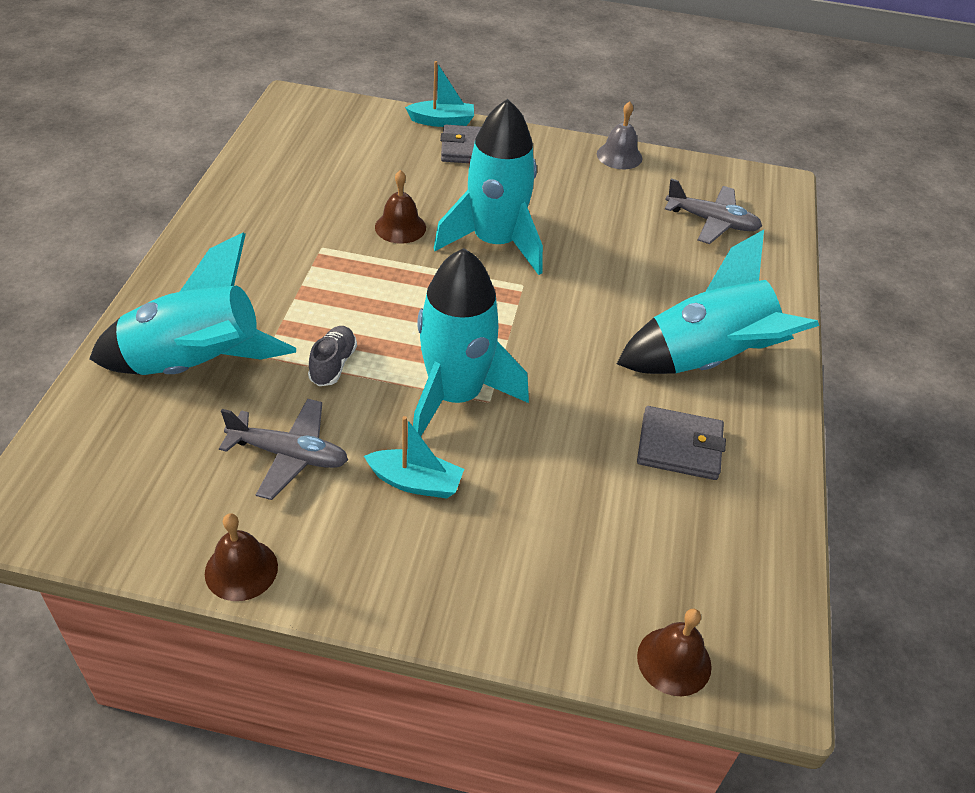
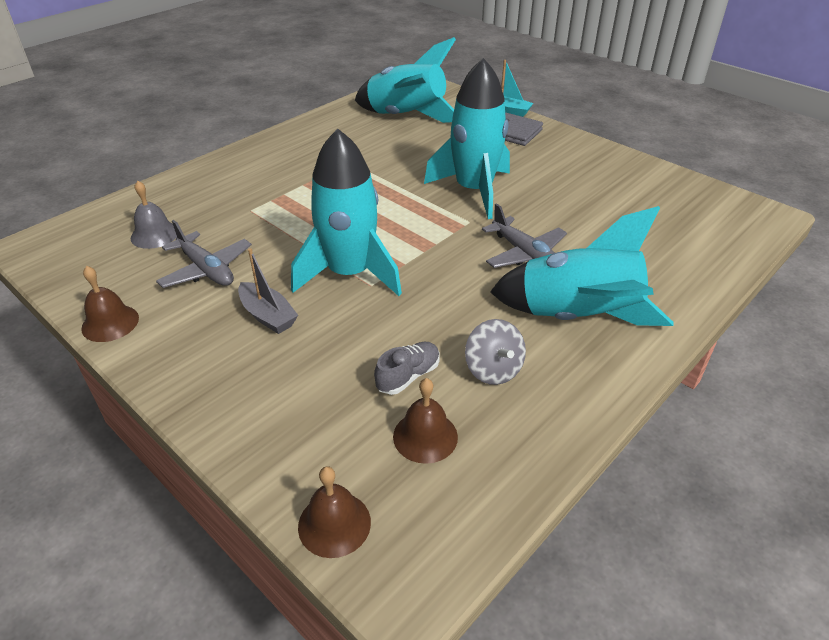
camera: 35 degrees right, 5 degrees down
turquoise rocket [89,233,296,375] -> turquoise rocket moved to [355,37,456,123]
grey shoe [308,326,357,386] -> grey shoe moved to [374,342,440,395]
turquoise boat [364,416,464,498] -> grey boat [238,248,298,334]
brown bell [375,170,426,244] -> brown bell moved to [393,378,458,464]
grey bell [597,102,642,169] -> grey bell moved to [131,181,177,249]
grey wallet [637,406,726,480] -> grey spinning top [465,319,526,385]
grey plane [665,179,762,244] -> grey plane moved to [482,203,567,268]

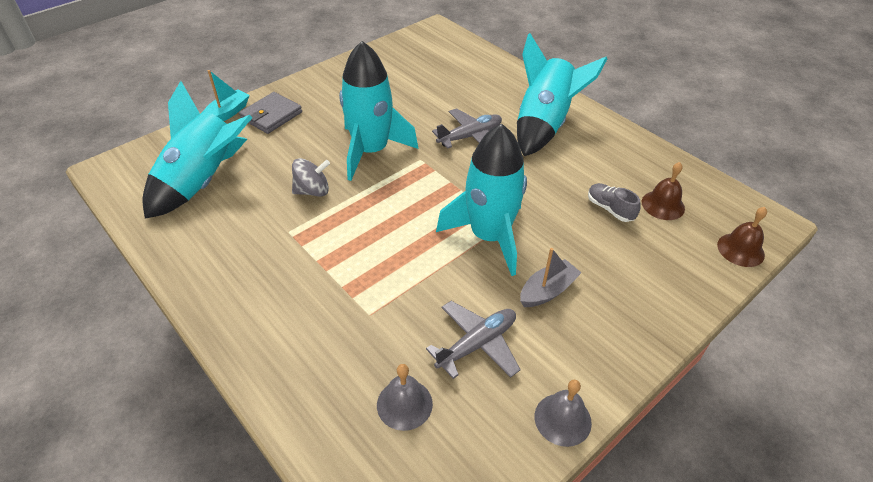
camera: 85 degrees left, 5 degrees up
brown bell [81,266,139,342] -> grey bell [534,380,592,447]
grey spinning top [465,319,526,385] -> grey spinning top moved to [292,158,330,197]

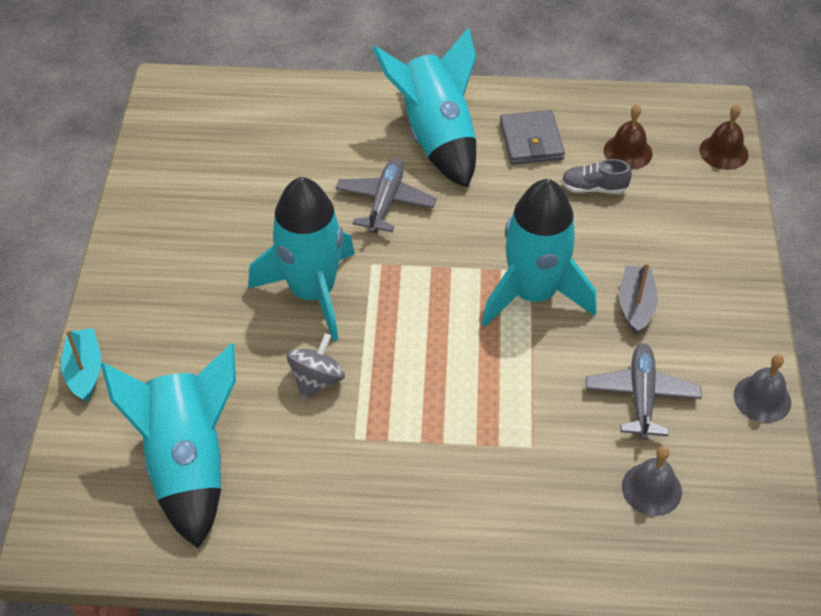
camera: 45 degrees left, 5 degrees up
grey wallet [239,92,302,134] -> grey wallet moved to [500,110,565,165]

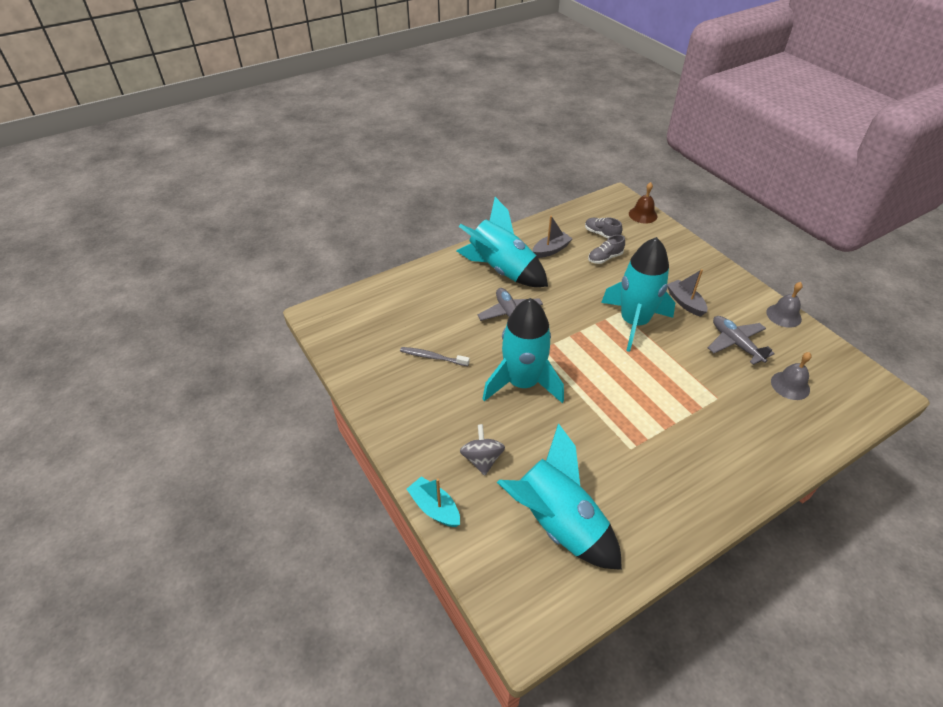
camera: 35 degrees left, 5 degrees down
grey spinning top [287,333,345,399] -> grey spinning top moved to [460,424,505,476]
grey wallet [500,110,565,165] -> grey boat [532,216,572,258]
brown bell [604,104,652,170] -> grey shoe [585,217,622,239]
none -> grey toothbrush [400,347,470,366]

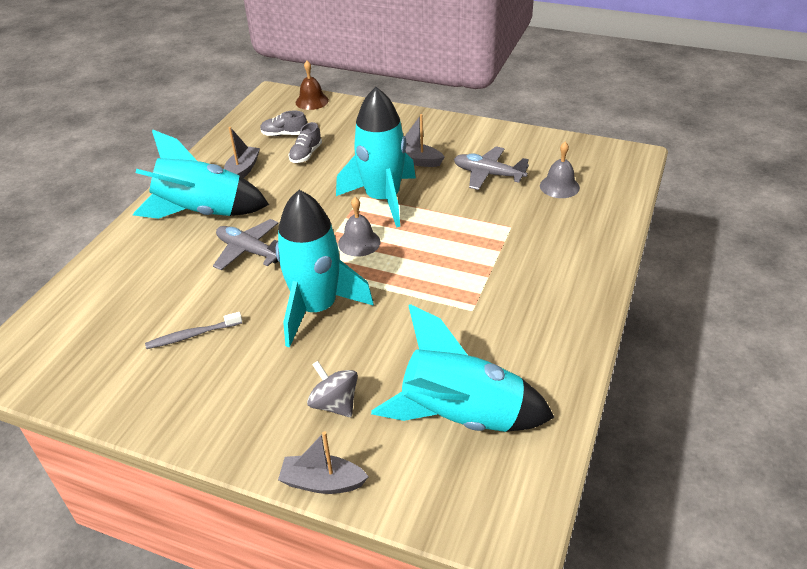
camera: 35 degrees left, 5 degrees down
turquoise boat [407,476,460,527] -> grey boat [278,431,369,494]
grey bell [766,282,803,328] -> grey bell moved to [338,197,381,257]

